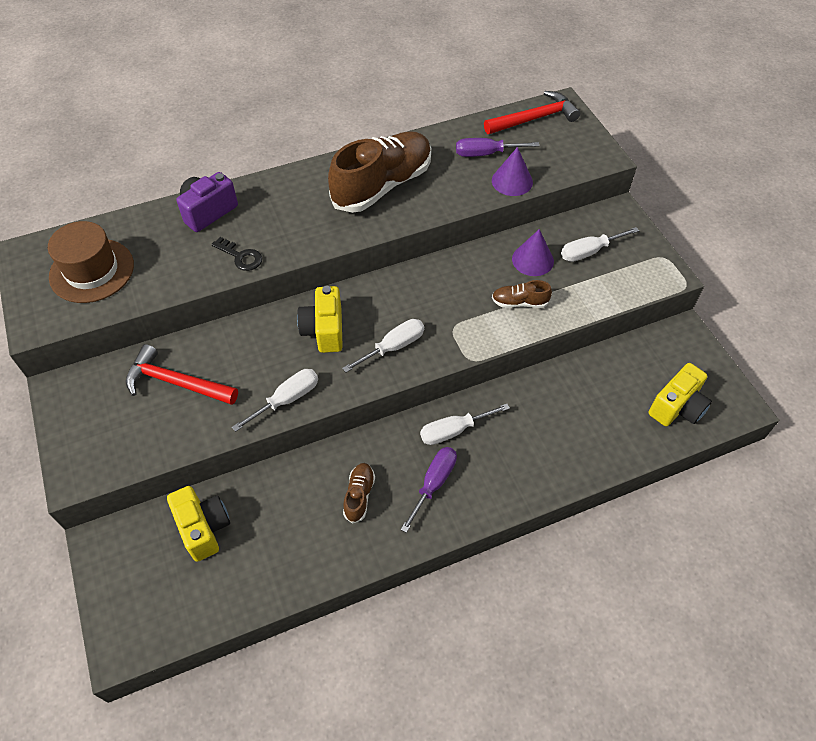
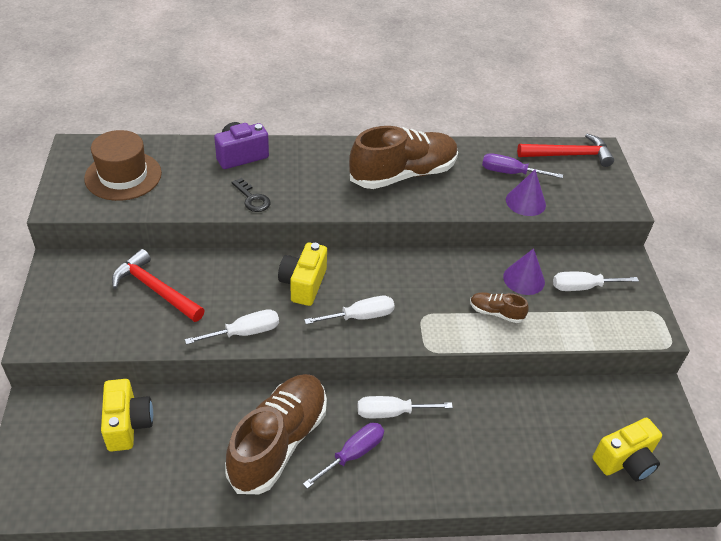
camera: 15 degrees right, 10 degrees down
brown shoe [343,463,375,524] -> brown shoe [225,374,327,494], size x2.28

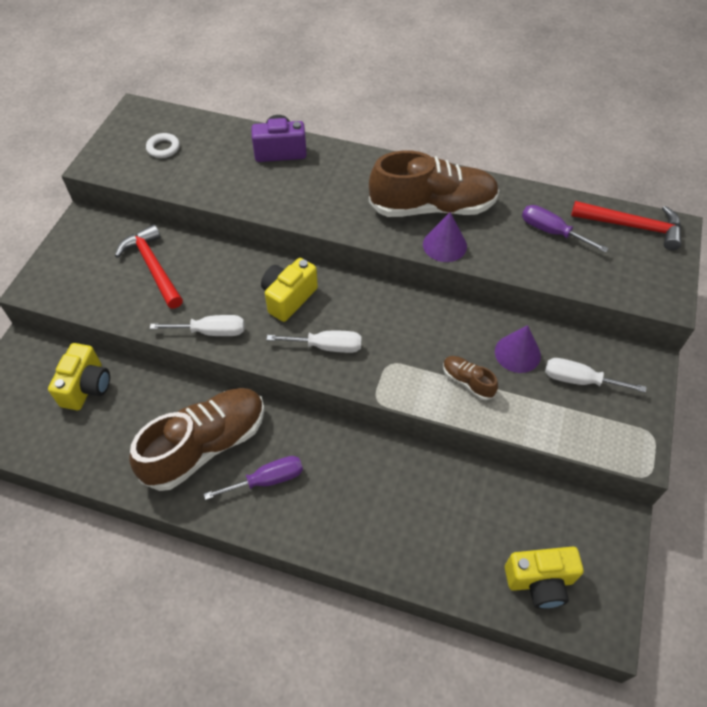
camera: 25 degrees right, 10 degrees up
brown hat [84,130,162,201] -> white ring [146,133,180,158]
black key [231,178,271,212] -> none
white screwdriver [358,396,453,418] -> none
purple cone [506,170,546,216] -> purple cone moved to [423,212,467,262]

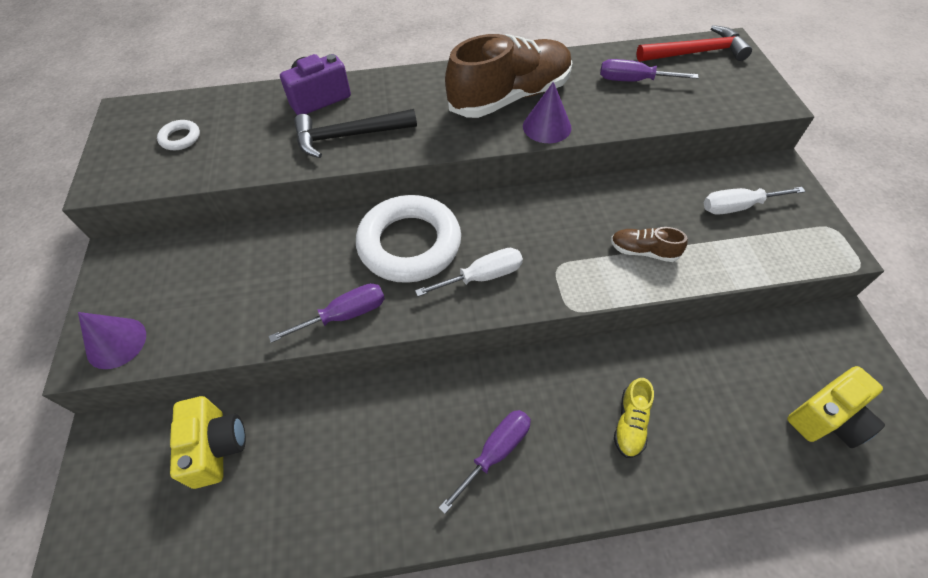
camera: 25 degrees left, 0 degrees up
red hammer [115,224,183,309] -> none
brown shoe [129,388,265,491] -> none
white screwdriver [150,315,244,336] -> purple screwdriver [269,283,385,343]
yellow camera [261,258,318,322] -> white ring [356,195,461,283]
purple cone [495,325,541,373] -> purple cone moved to [78,312,146,369]
none -> black hammer [294,109,417,158]
none -> yellow shoe [614,378,654,458]

